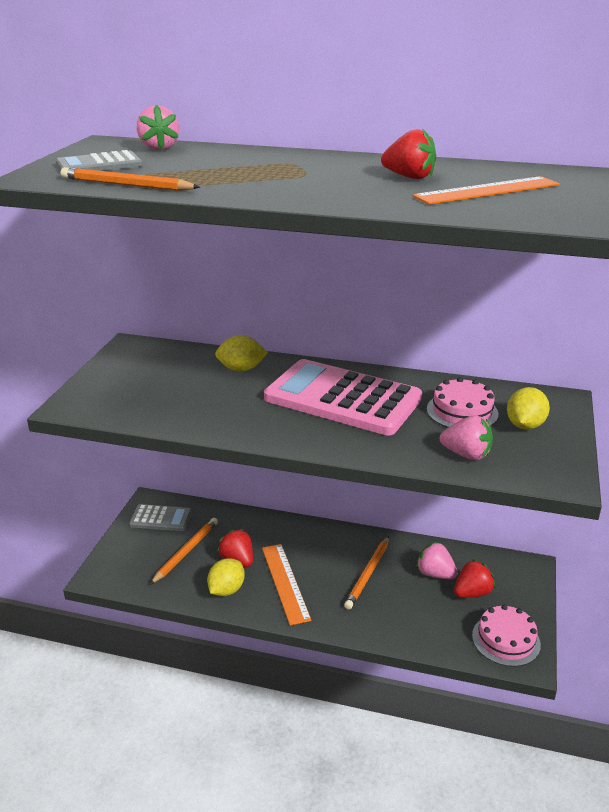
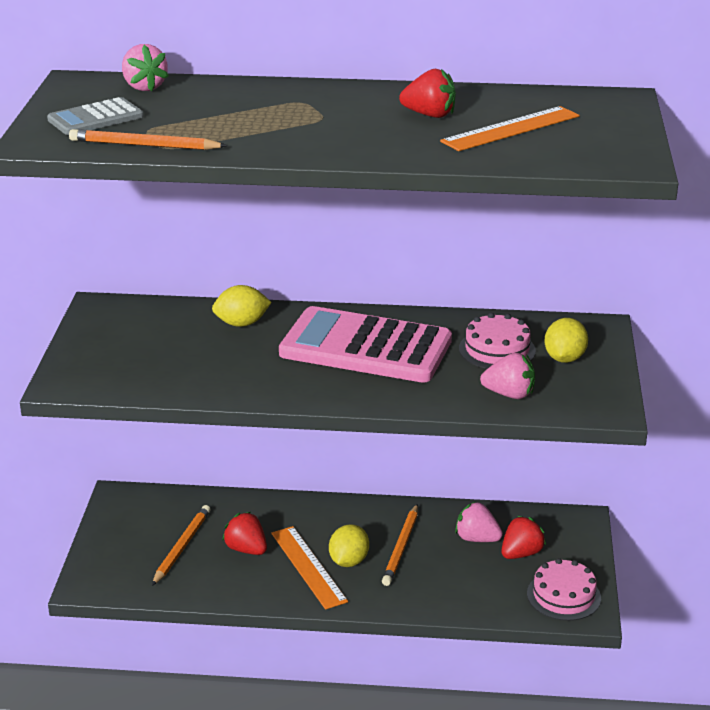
camera: 10 degrees left, 0 degrees up
grey calculator [129,504,192,531] -> none
yellow lemon [207,558,245,596] -> yellow lemon moved to [329,524,369,567]

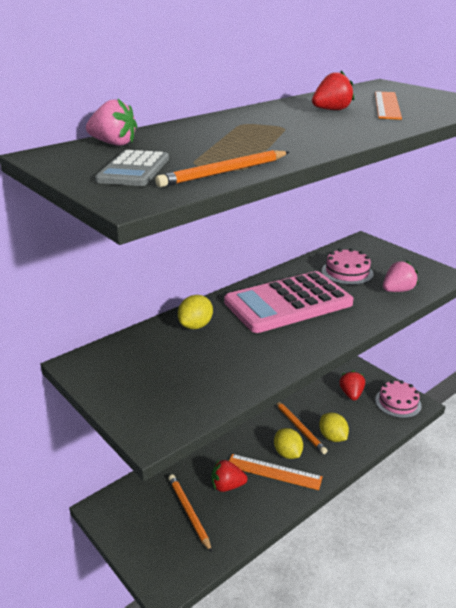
camera: 45 degrees left, 0 degrees up
pink strawberry [455,501,503,542] -> none
yellow lemon [544,318,588,363] -> yellow lemon moved to [319,413,349,442]

